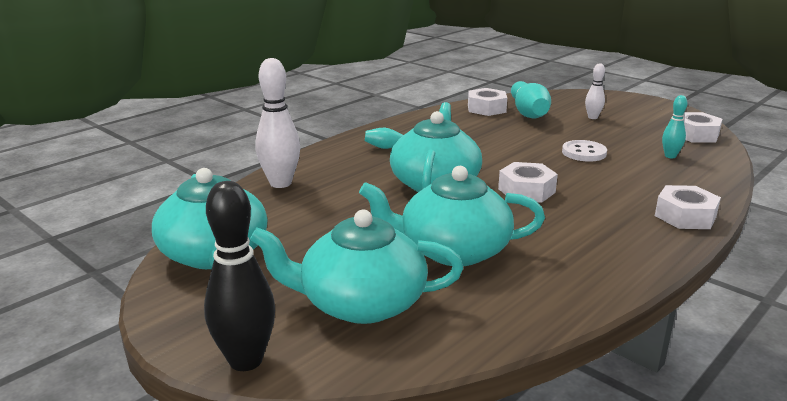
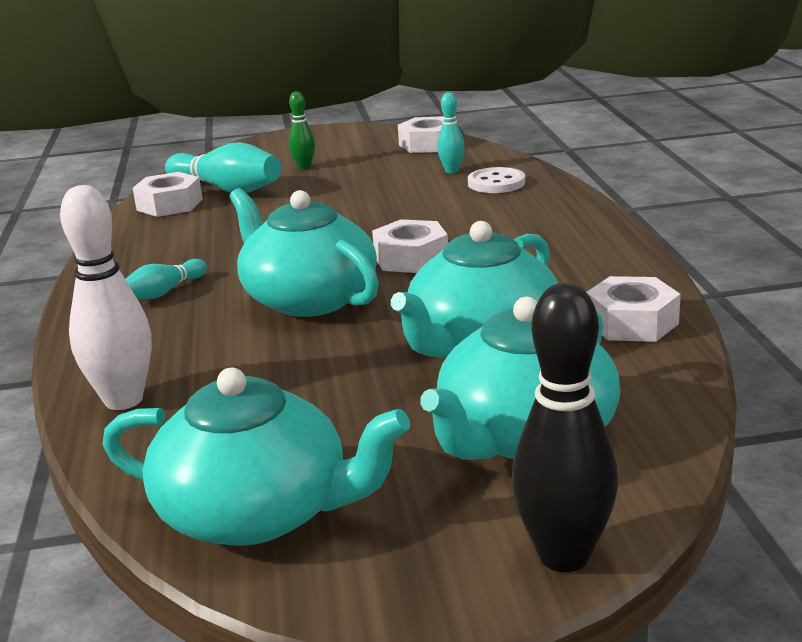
camera: 50 degrees left, 0 degrees up
white button [562,140,607,162] -> white button moved to [468,167,525,193]
white bowling pin [585,63,605,119] -> green bowling pin [289,91,315,169]
white nut [655,185,721,229] -> white nut moved to [587,276,681,342]

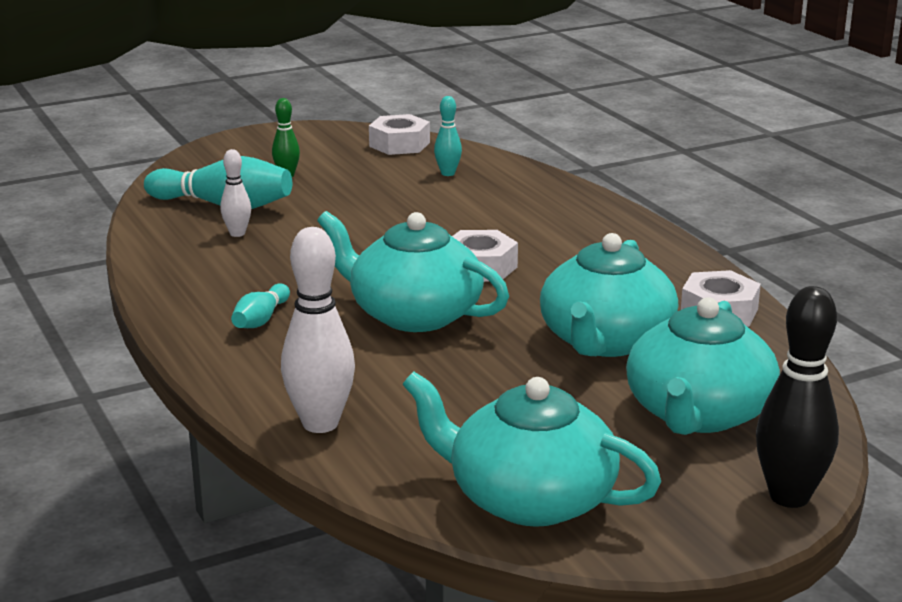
camera: 20 degrees left, 0 degrees up
turquoise teapot [103,368,410,546] -> turquoise teapot turned 150 degrees counterclockwise [402,371,661,527]
white nut [133,172,203,217] -> none
white button [468,167,525,193] -> none
none -> white bowling pin [220,149,251,237]

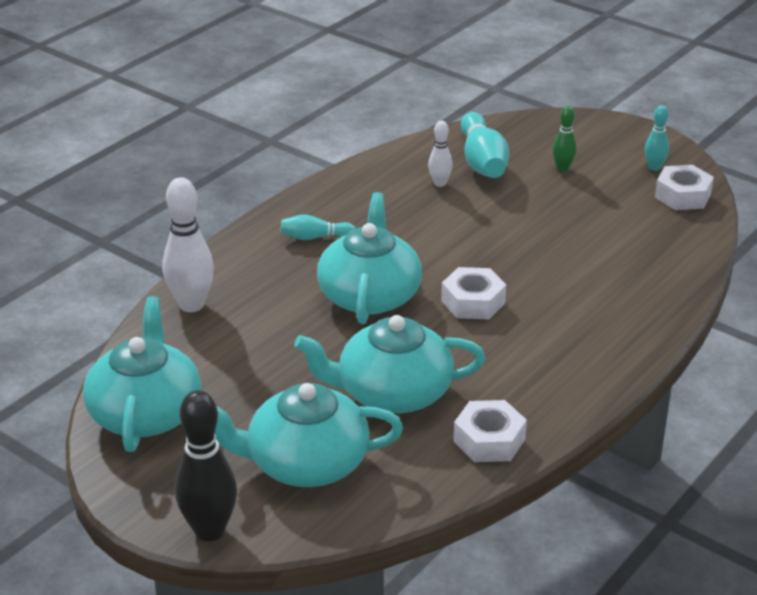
camera: 65 degrees right, 10 degrees up
turquoise bowling pin [434,96,462,176] -> turquoise bowling pin moved to [645,105,669,171]

